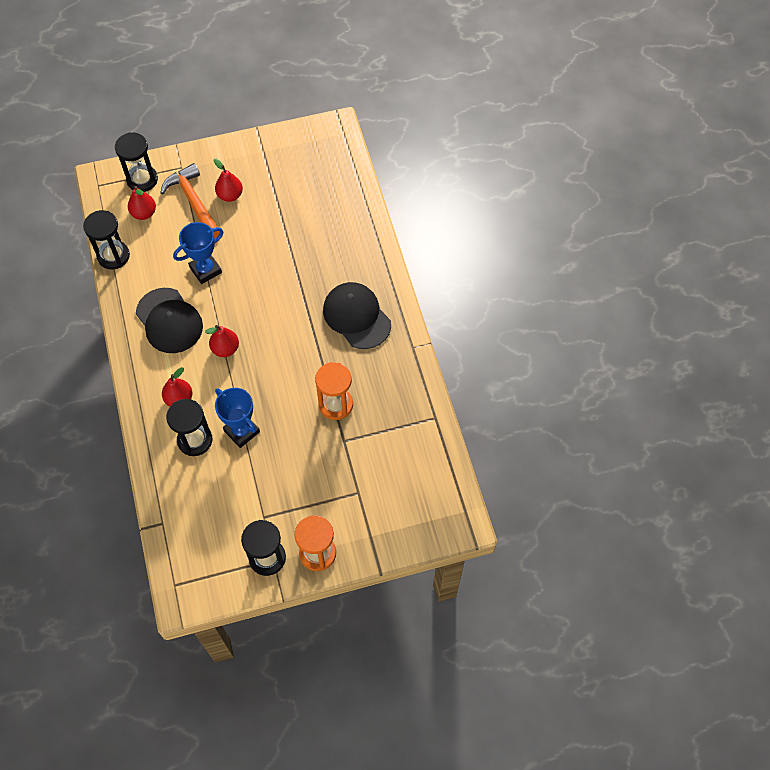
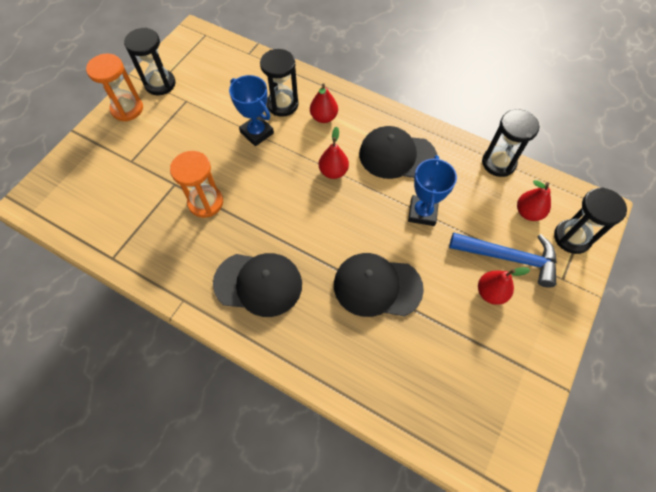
camera: 135 degrees right, 0 degrees up
orange hammer [160,163,220,238] -> blue hammer [449,233,557,288]
blue trophy [215,388,260,448] -> blue trophy turned 45 degrees clockwise [229,75,274,146]
none -> black cap [334,253,424,317]

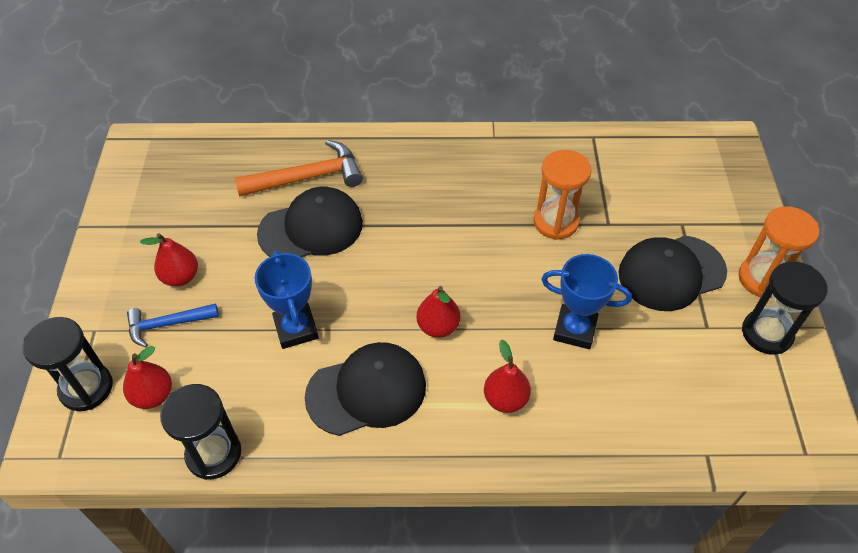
camera: 150 degrees right, 10 degrees down
black cap [213,253,302,317] -> black cap moved to [618,236,727,311]
black hourglass [260,49,299,117] -> none
blue hammer [449,233,557,288] -> blue hammer [127,303,219,347], size x0.64
none -> orange hammer [235,140,363,197]

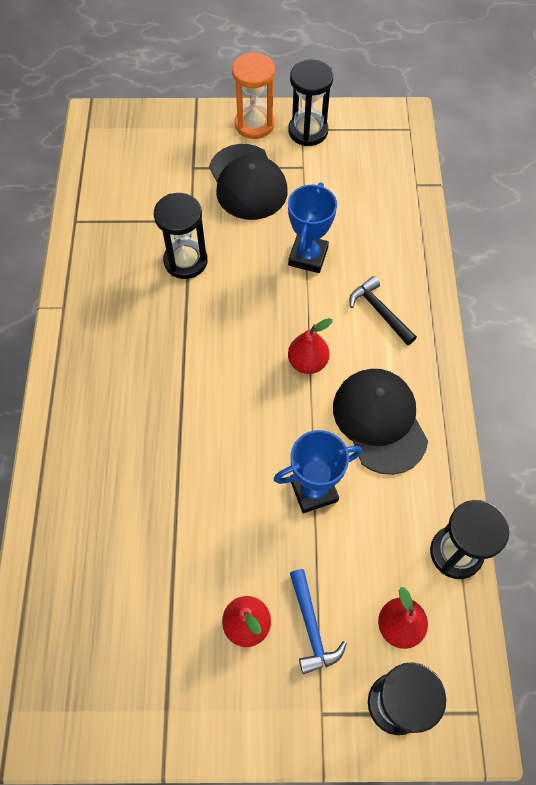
camera: 90 degrees left, 10 degrees up
orange hammer [235,140,363,197] -> none
black cap [257,187,363,258] -> none
red pear [484,340,531,413] -> black hammer [349,276,417,345]
orange hourglass [533,150,592,240] -> black hourglass [154,193,208,279]

